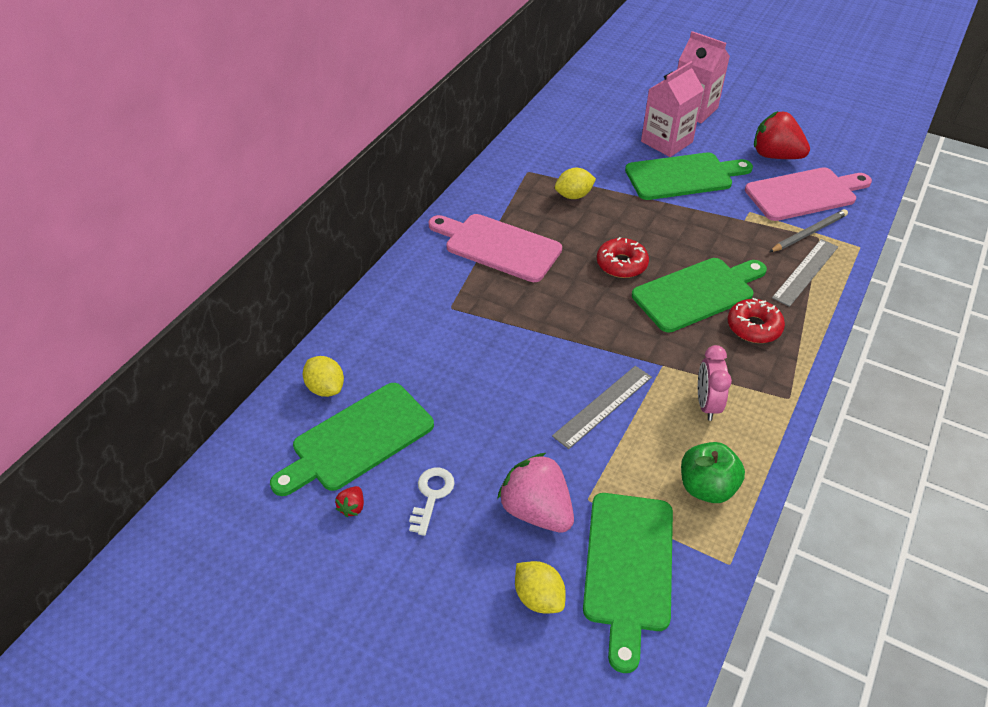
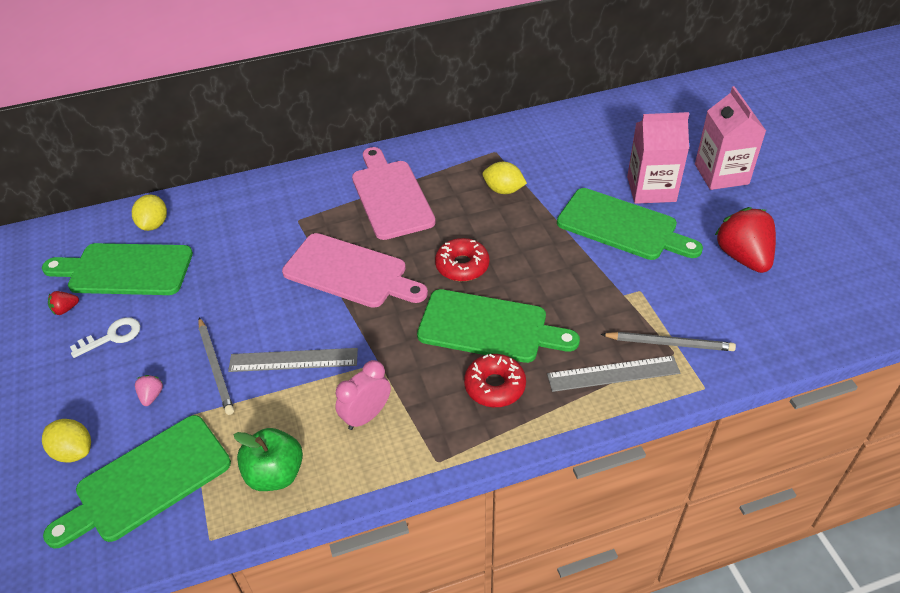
camera: 45 degrees right, 0 degrees up
pink strawberry [497,453,574,533] -> pink strawberry [135,375,163,406], size x0.42
yellow lemon [515,561,566,613] -> yellow lemon turned 60 degrees counterclockwise [42,419,91,462]
pink cutting board [745,167,872,221] -> pink cutting board moved to [282,233,428,308]
none -> grey pencil [199,317,234,415]

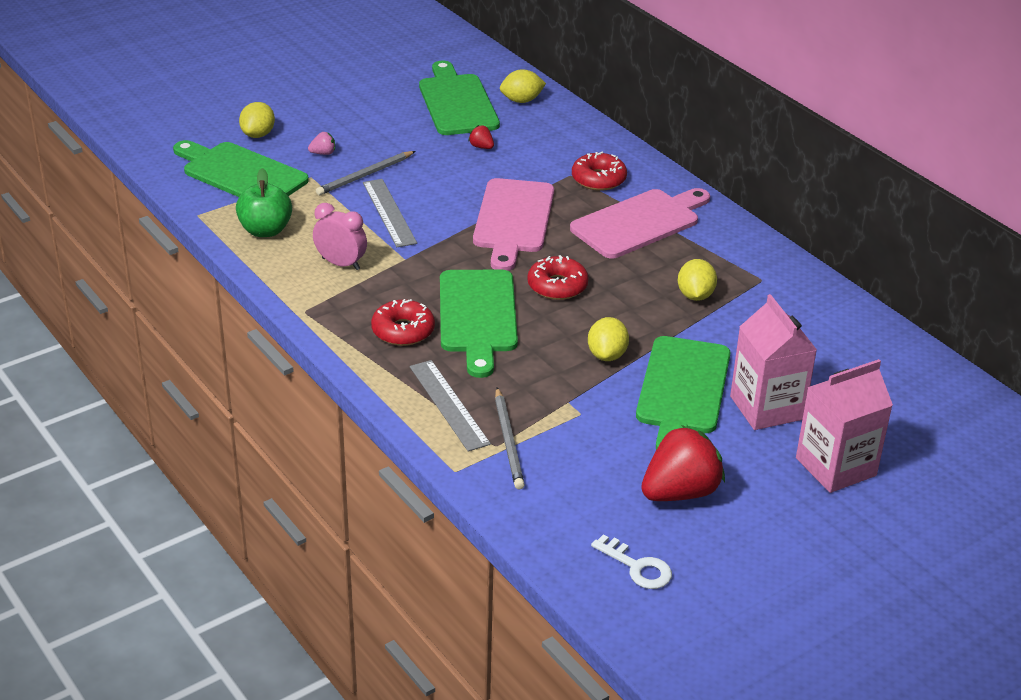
camera: 70 degrees right, 10 degrees down
red strawberry [48,291,79,315] -> red strawberry moved to [468,125,494,149]
white key [70,317,140,358] -> white key moved to [591,534,672,589]
none -> red donut [572,152,627,191]
none -> yellow lemon [588,317,629,361]

